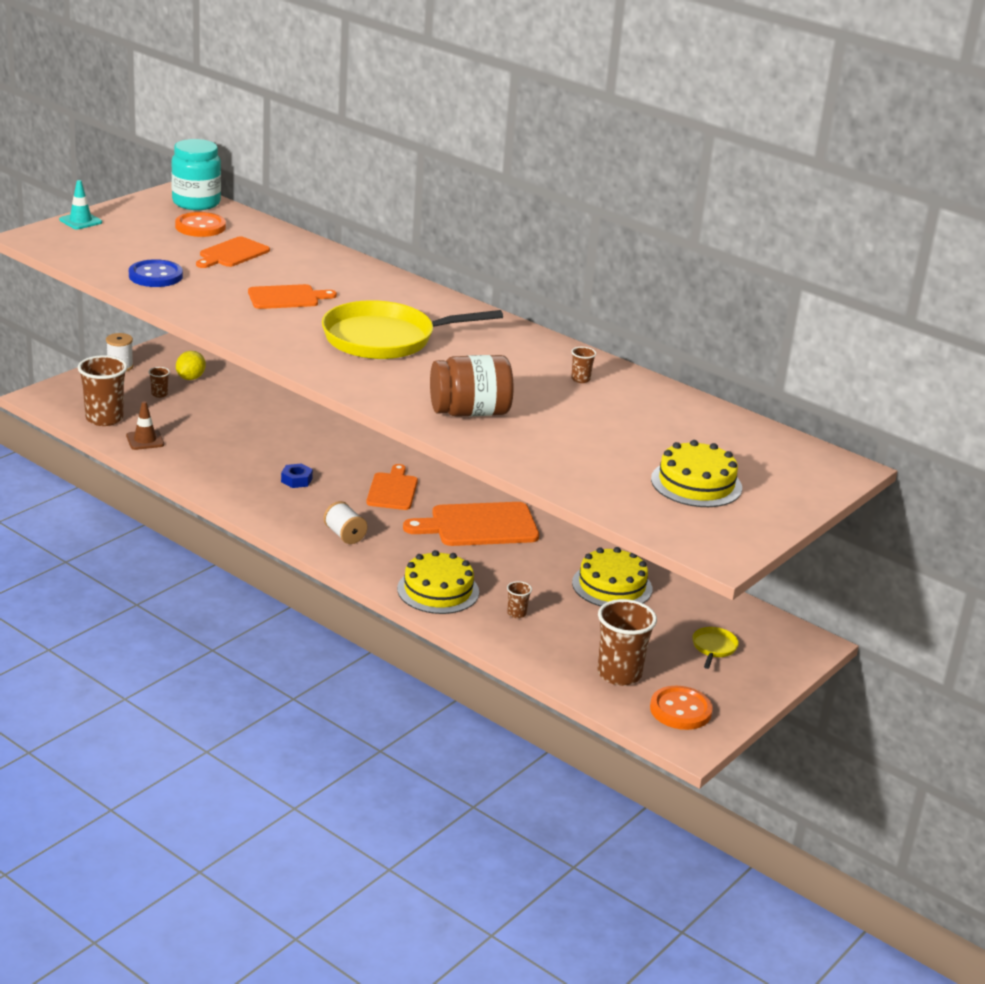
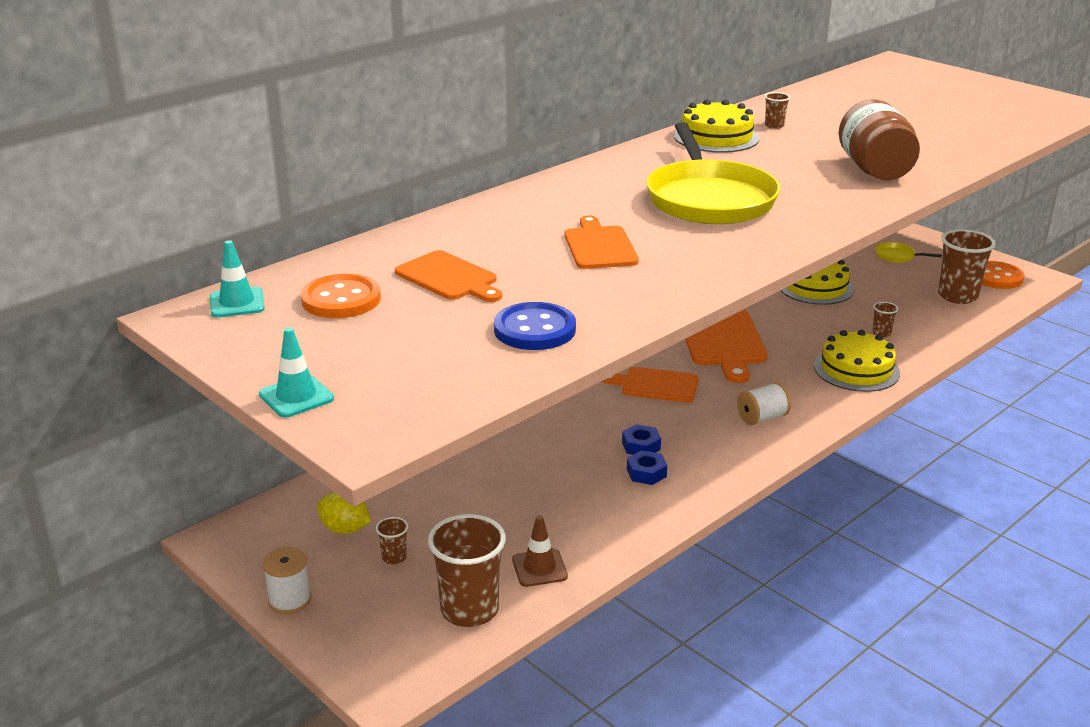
camera: 80 degrees left, 0 degrees up
turquoise jar [171,139,221,210] -> turquoise traffic cone [210,240,265,317]
yellow cake [651,440,742,507] -> yellow cake moved to [674,99,760,153]
none -> blue nut [627,450,667,485]

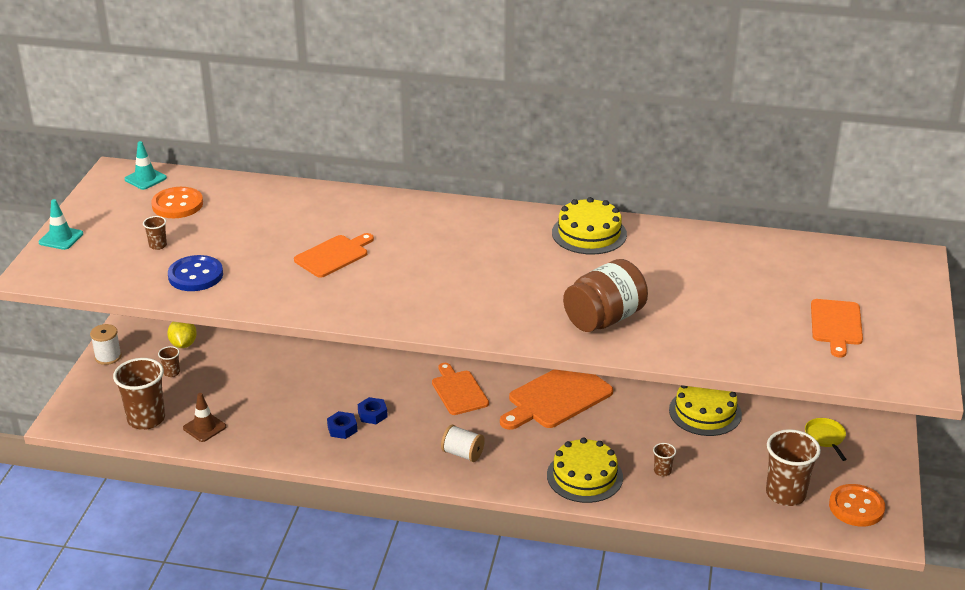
camera: 55 degrees right, 5 degrees up
orange cutting board [395,250,502,302] -> orange cutting board moved to [811,299,863,357]
yellow pan [646,122,780,225] -> none
brown cup [765,92,790,129] -> brown cup moved to [143,216,167,250]

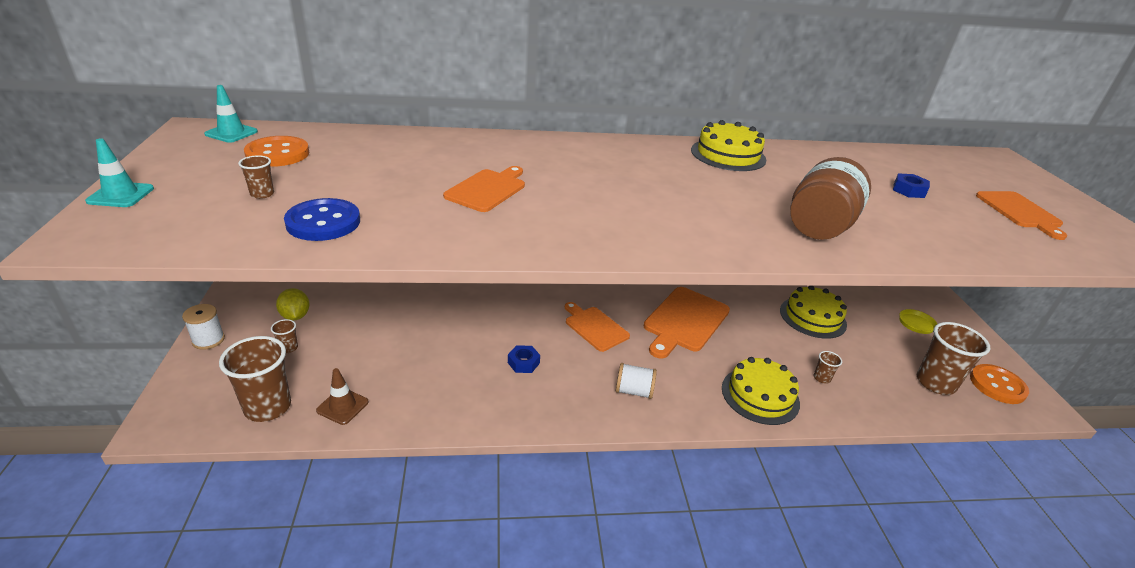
camera: 20 degrees left, 0 degrees up
blue nut [327,411,357,439] -> blue nut moved to [893,173,930,198]

